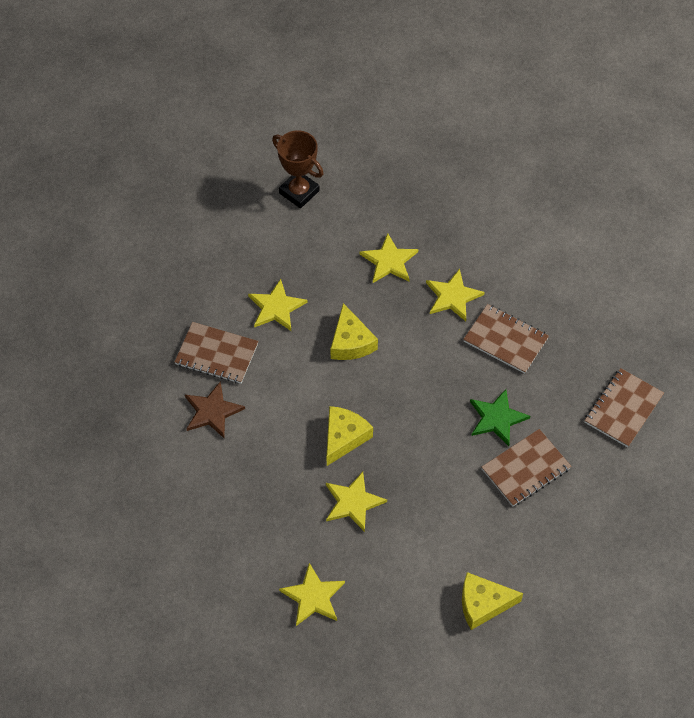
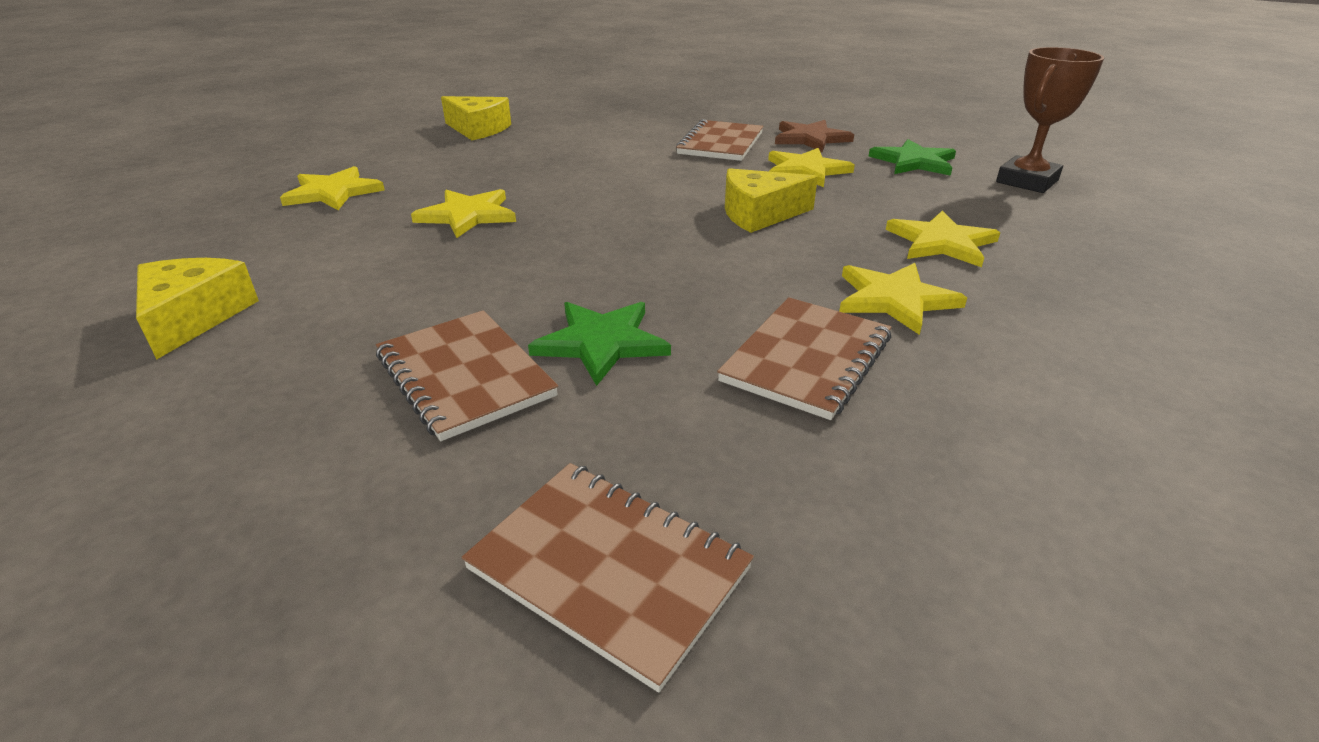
camera: 90 degrees right, 25 degrees down
brown star [185,381,245,438] -> brown star moved to [775,120,854,152]
yellow cheese [327,406,373,466] -> yellow cheese moved to [441,96,511,140]
none -> green star [869,139,956,176]

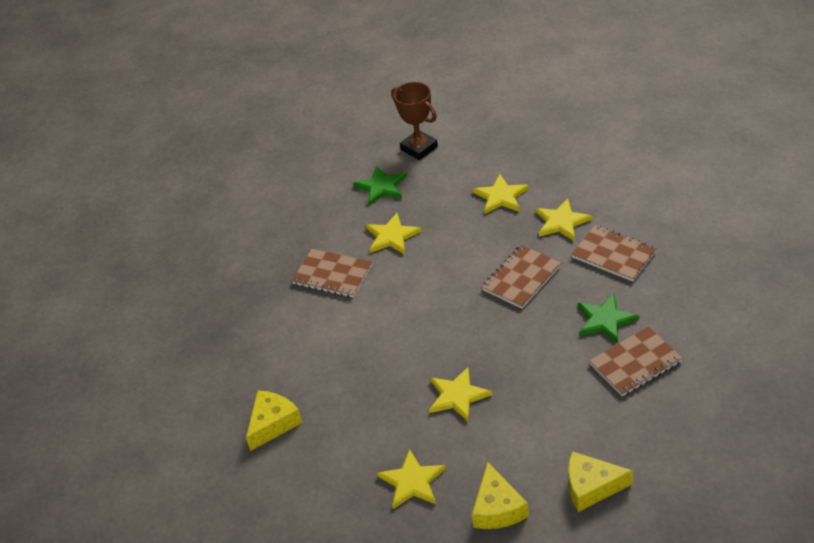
camera: 80 degrees left, 10 degrees up
brown notebook [461,463,754,693] -> brown notebook moved to [482,245,562,309]
yellow cheese [725,168,818,233] -> yellow cheese moved to [472,462,529,529]
brown star [775,120,854,152] -> none

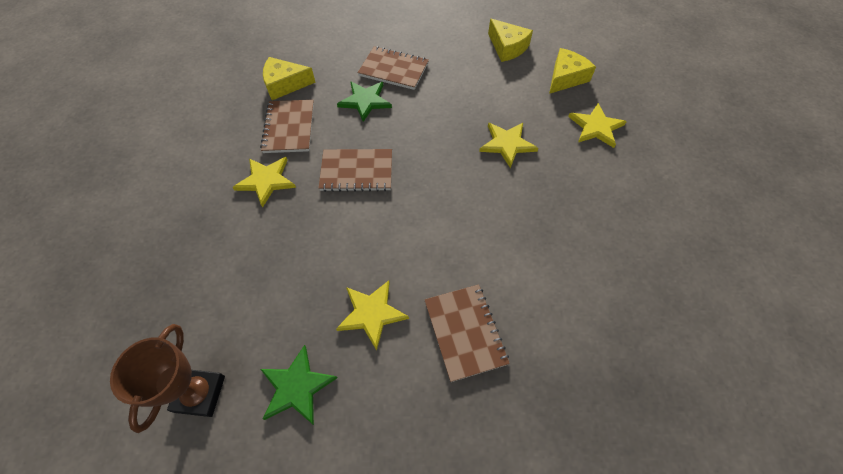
camera: 135 degrees left, 15 degrees up
yellow cheese [246,390,302,451] -> yellow cheese moved to [263,57,316,100]
yellow star [473,174,529,214] -> none

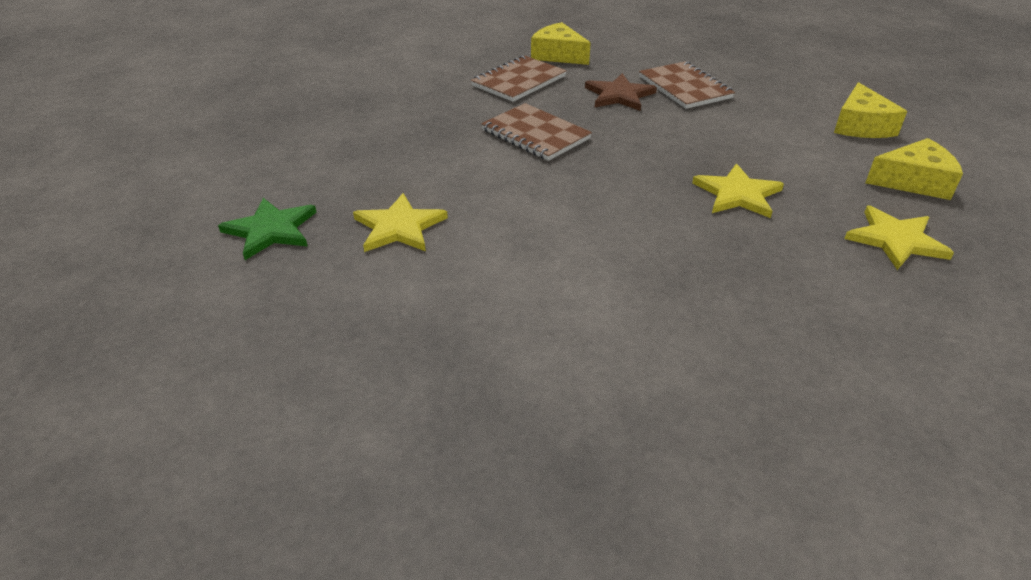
camera: 45 degrees right, 20 degrees down
brown trophy [110,324,225,433] -> none
yellow star [232,157,296,207] -> none
green star [337,81,392,122] -> brown star [585,73,657,111]
brown notebook [424,284,510,382] -> none

